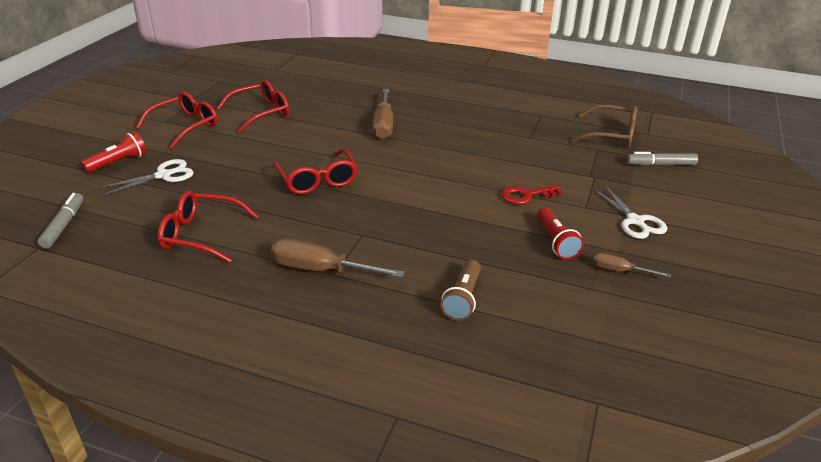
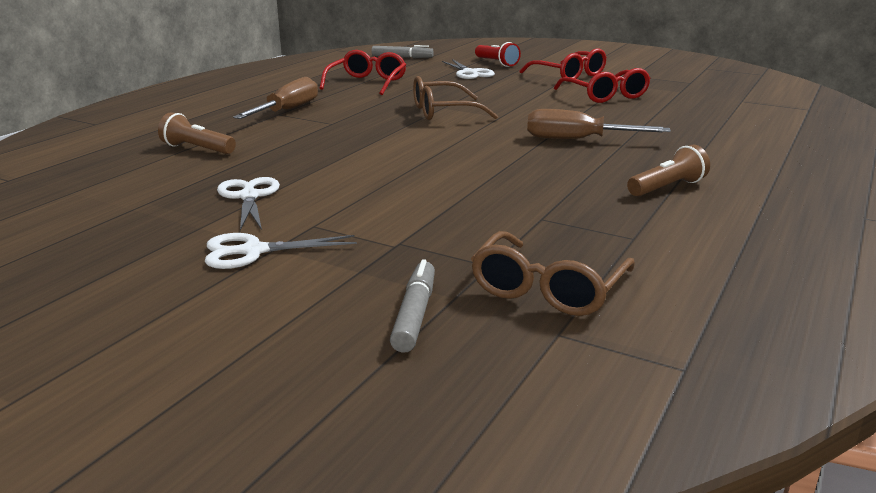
camera: 100 degrees right, 10 degrees down
red glasses [273,149,358,194] -> brown glasses [413,76,498,120]
red key [501,185,563,204] -> none
red flashlight [537,208,584,260] -> white scissors [217,177,280,230]
brown screwdriver [593,253,671,278] -> none
none -> brown flashlight [627,145,710,196]

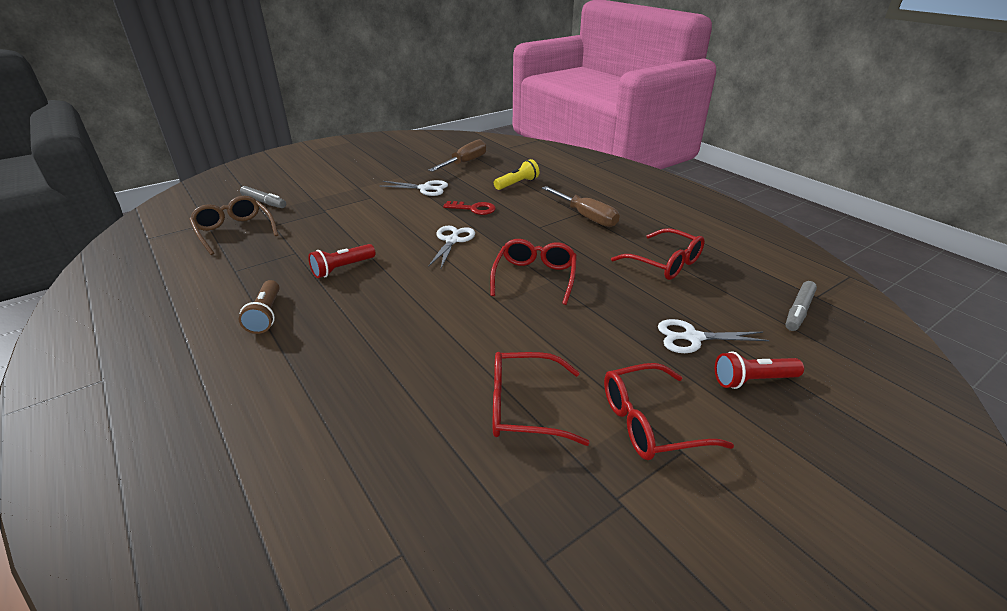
camera: 115 degrees right, 10 degrees up
brown flashlight [158,112,236,154] -> yellow flashlight [494,159,539,190]
white scissors [204,233,357,269] -> white scissors moved to [428,226,475,268]
brown glasses [413,76,498,120] -> red glasses [490,239,577,305]
brown screwdriver [527,109,671,139] -> brown screwdriver moved to [428,139,486,172]
none -> red flashlight [308,244,375,278]
none -> red key [443,201,496,215]

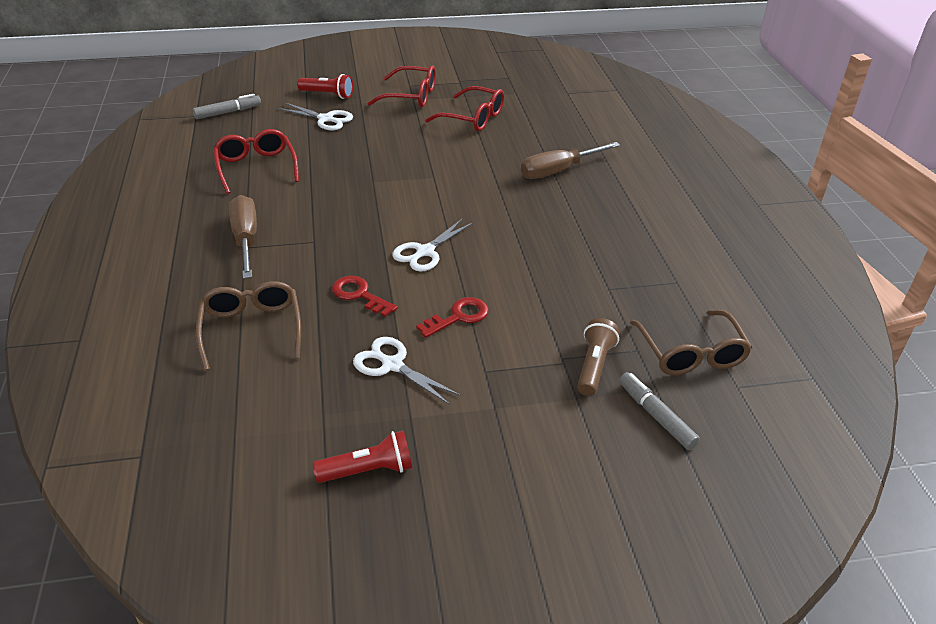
camera: 155 degrees left, 5 degrees up
brown flashlight [239,280,280,334] -> brown flashlight moved to [577,318,620,396]
red flashlight [308,244,375,278] -> red flashlight moved to [313,430,412,483]
brown screwdriver [428,139,486,172] -> brown screwdriver moved to [521,142,620,179]
red glasses [490,239,577,305] -> none
yellow flashlight [494,159,539,190] -> brown glasses [196,281,301,371]
none -> red key [416,297,489,338]

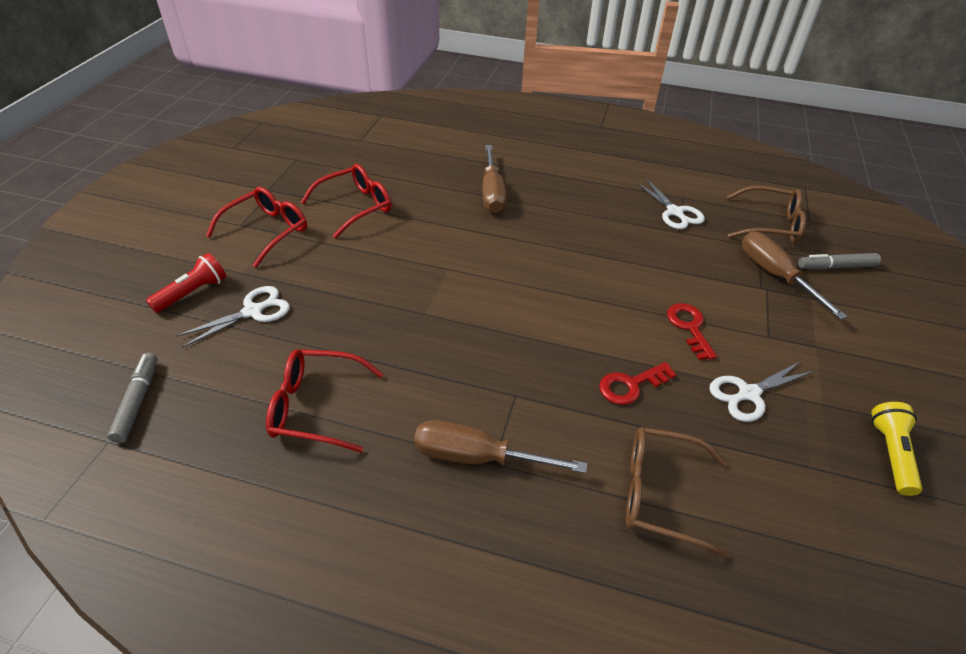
camera: 65 degrees left, 5 degrees up
red flashlight [313,430,412,483] -> yellow flashlight [871,402,922,496]
white scissors [392,218,473,271] -> white scissors moved to [635,179,705,229]
brown flashlight [577,318,620,396] -> brown screwdriver [742,232,847,319]

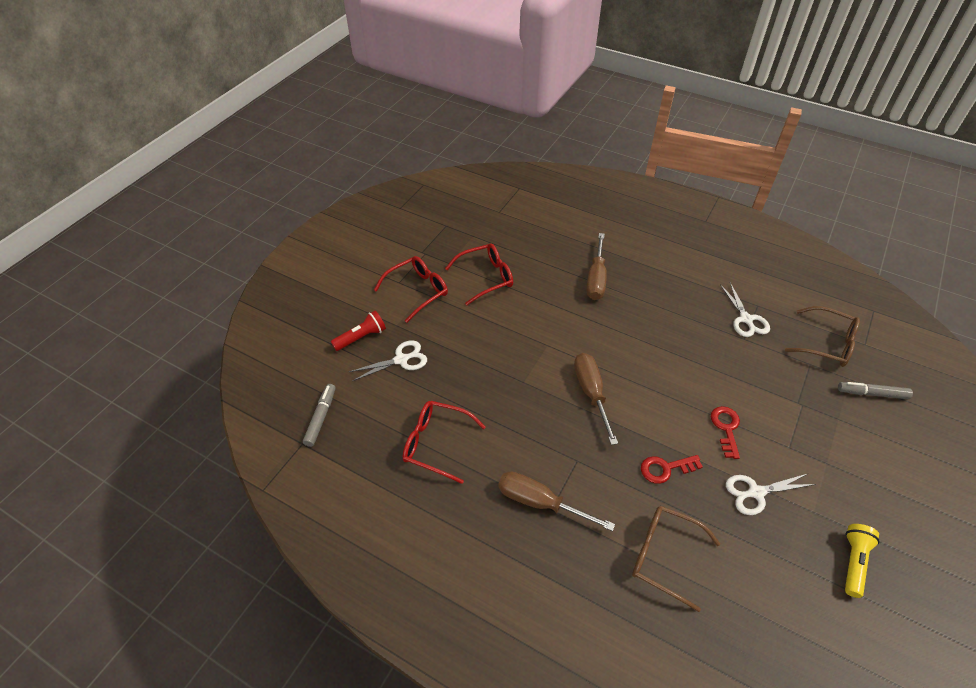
camera: 15 degrees right, 5 degrees up
brown screwdriver [742,232,847,319] -> brown screwdriver moved to [574,353,618,445]

